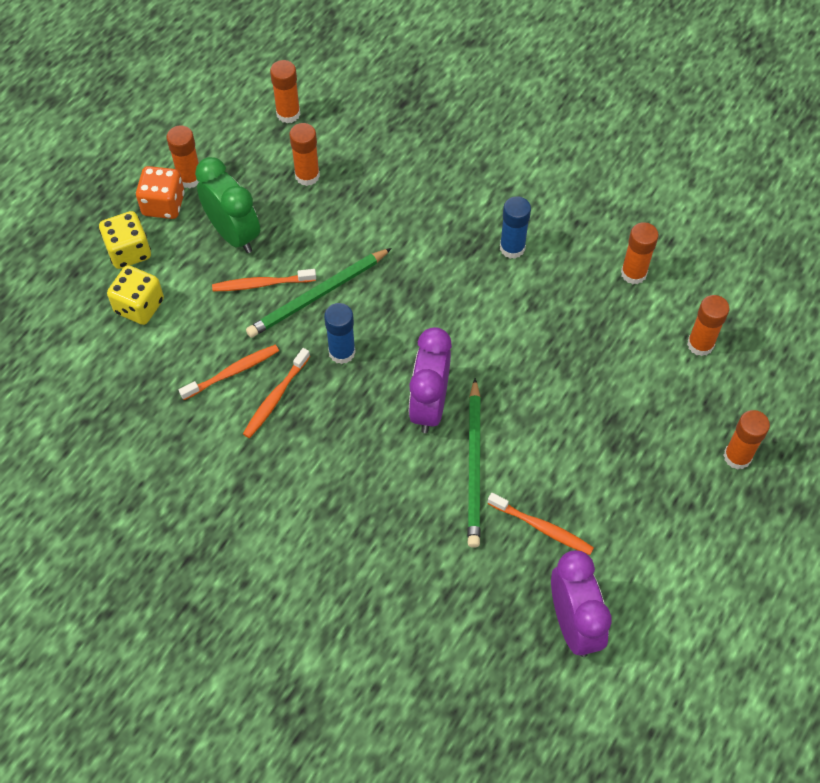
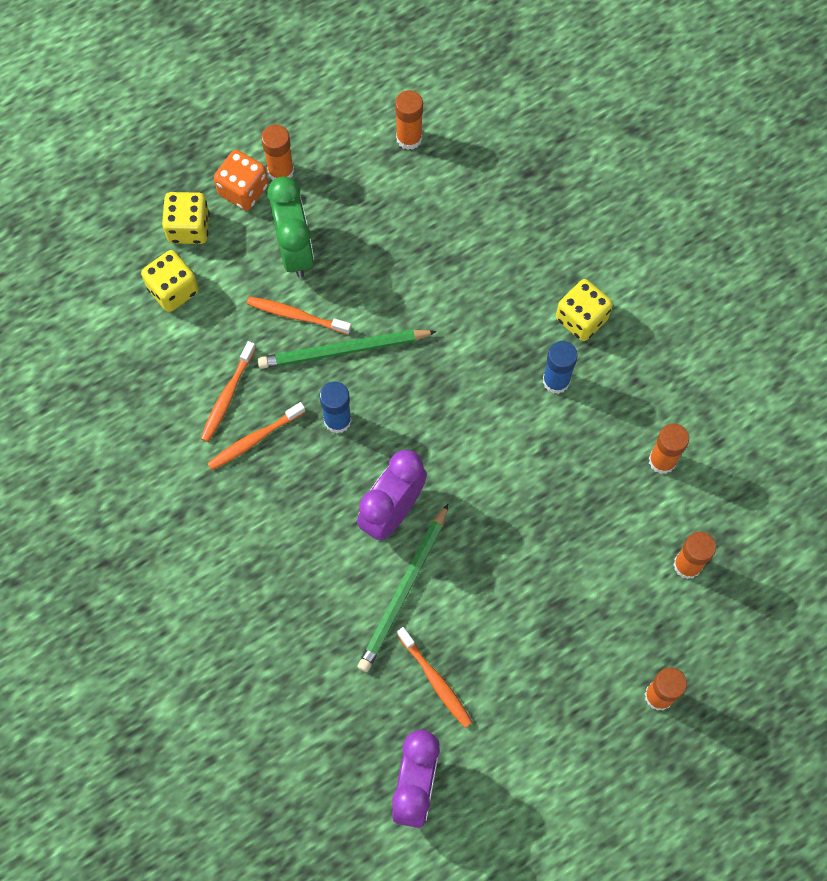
camera: 25 degrees right, 10 degrees up
orange toothbrush [179,345,279,400] -> orange toothbrush turned 120 degrees clockwise [201,341,256,442]
orange glue stick [289,123,320,186] -> none
none -> yellow dice [556,279,613,341]

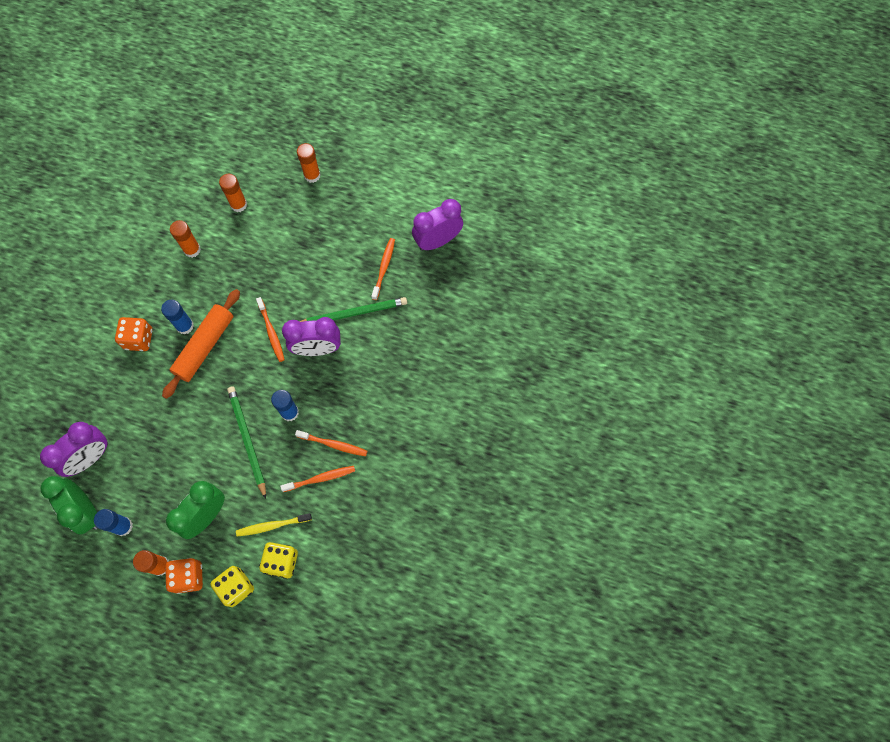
camera: 130 degrees left, 0 degrees up
orange toothbrush [247,296,351,335] -> orange toothbrush moved to [256,297,285,362]
green pencil [258,330,437,369] -> green pencil turned 150 degrees counterclockwise [227,386,266,499]
orange glue stick [395,90,423,150] -> green clock [41,476,98,535]
yellow dice [556,279,613,341] -> orange dice [115,317,153,351]
none -> purple clock [40,422,108,477]
none -> blue glue stick [94,509,133,536]
none -> orange rolling pin [162,289,240,399]
none -> yellow toothbrush [236,513,312,536]

